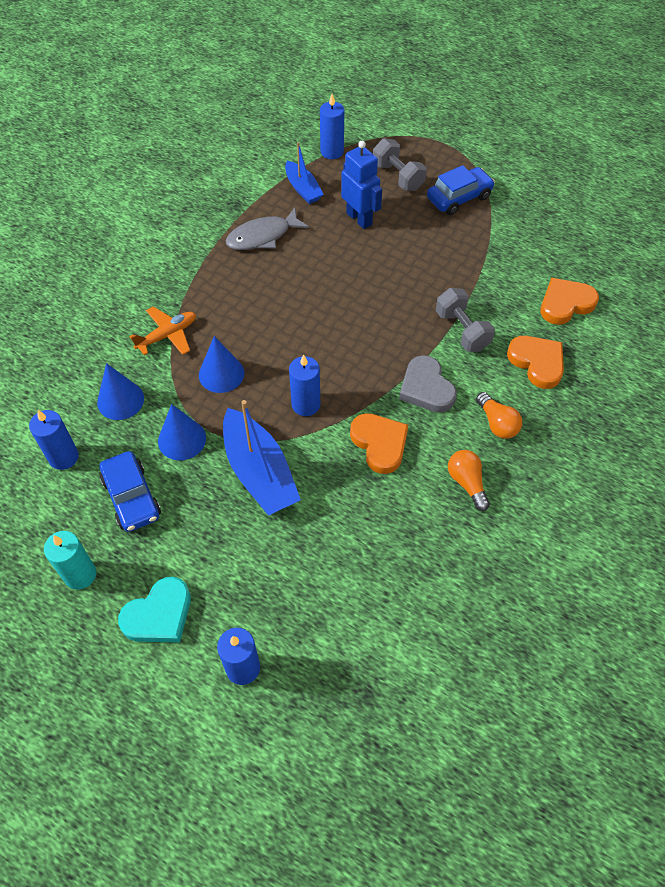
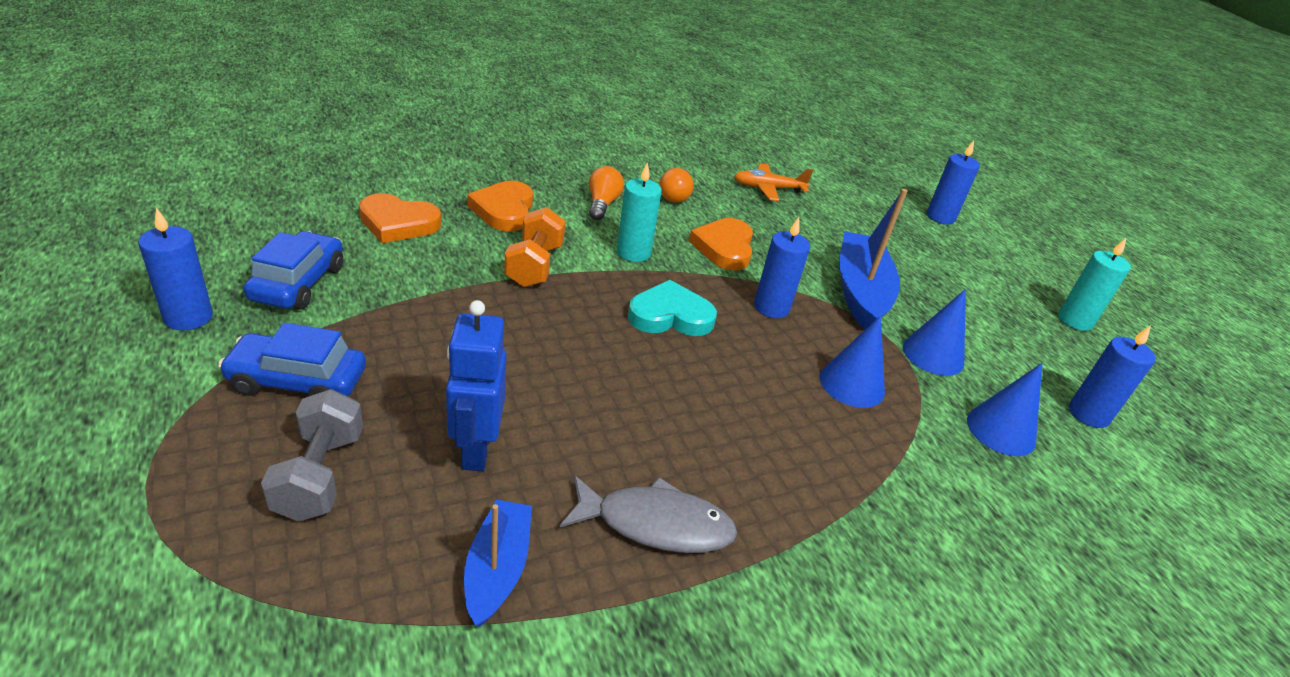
camera: 150 degrees left, 20 degrees down
blue car [100,451,161,532] -> blue car moved to [244,231,343,310]
turquoise heart [118,577,191,642] -> turquoise heart moved to [628,280,717,336]
orange plane [130,306,196,355] -> orange plane moved to [734,163,813,201]
blue candle [320,94,344,159] -> blue candle moved to [138,208,213,330]
grey heart [399,355,457,413] -> turquoise candle [617,163,662,262]
grey dumbbell [436,288,495,352] -> orange dumbbell [504,207,566,287]

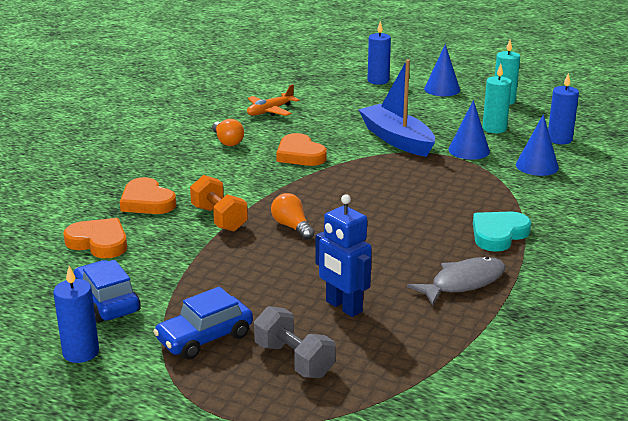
camera: 35 degrees left, 10 degrees down
orange heart [359,193,441,243] -> orange heart turned 120 degrees counterclockwise [63,218,127,258]
blue boat [464,499,532,627] -> none
orange light bulb [589,166,624,220] -> orange light bulb moved to [271,193,315,240]
turquoise candle [617,163,662,262] -> turquoise candle moved to [483,64,512,133]
turquoise heart [628,280,717,336] -> turquoise heart moved to [473,211,531,252]
blue candle [754,217,810,318] -> none
blue cone [820,316,885,408] -> blue cone moved to [424,44,460,96]

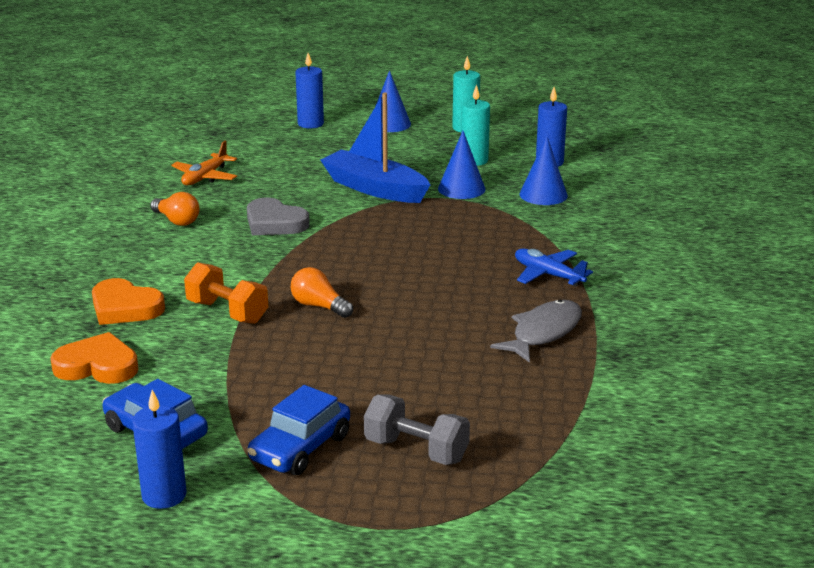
camera: 20 degrees left, 0 degrees up
orange heart [276,133,327,166] -> grey heart [247,198,310,235]
blue robot [315,194,372,317] -> none
turquoise heart [473,211,531,252] -> blue plane [515,249,593,287]

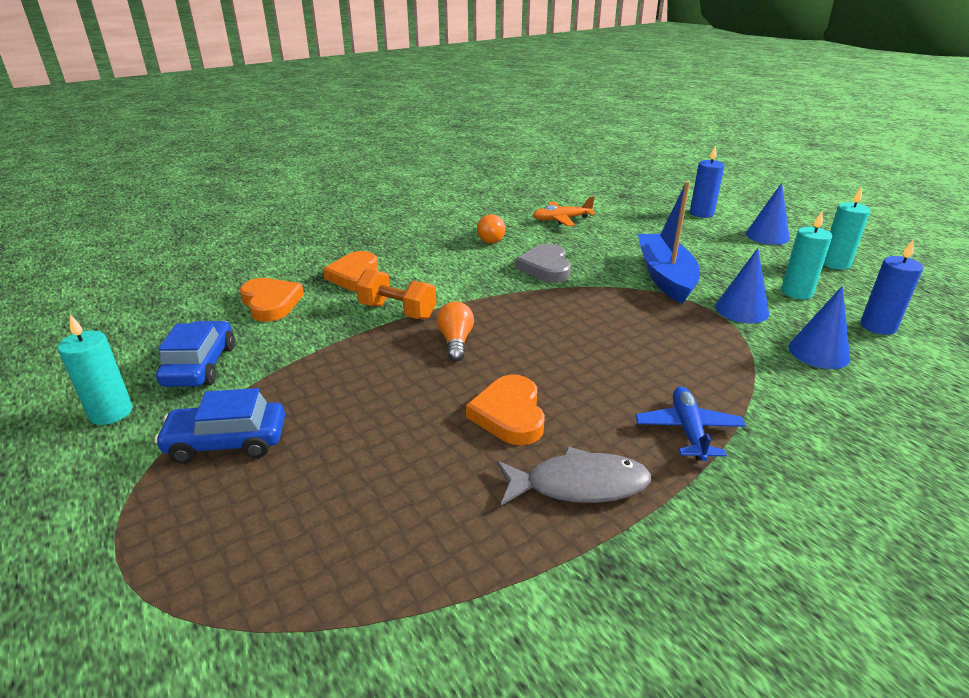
camera: 50 degrees right, 5 degrees up
blue candle [132,390,187,509] -> turquoise candle [57,314,132,425]
orange dumbbell [184,262,268,324] -> orange dumbbell turned 60 degrees counterclockwise [356,269,436,319]
grey dumbbell [364,394,470,465] -> none
none -> orange heart [466,375,545,445]

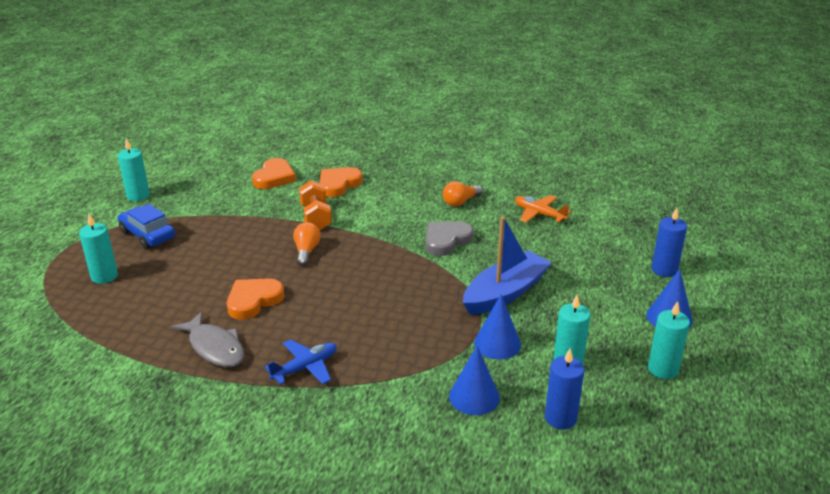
camera: 50 degrees right, 0 degrees up
blue car [156,321,235,387] -> none
orange light bulb [437,301,474,362] -> orange light bulb turned 45 degrees counterclockwise [293,222,321,266]
none -> turquoise candle [79,214,118,284]

